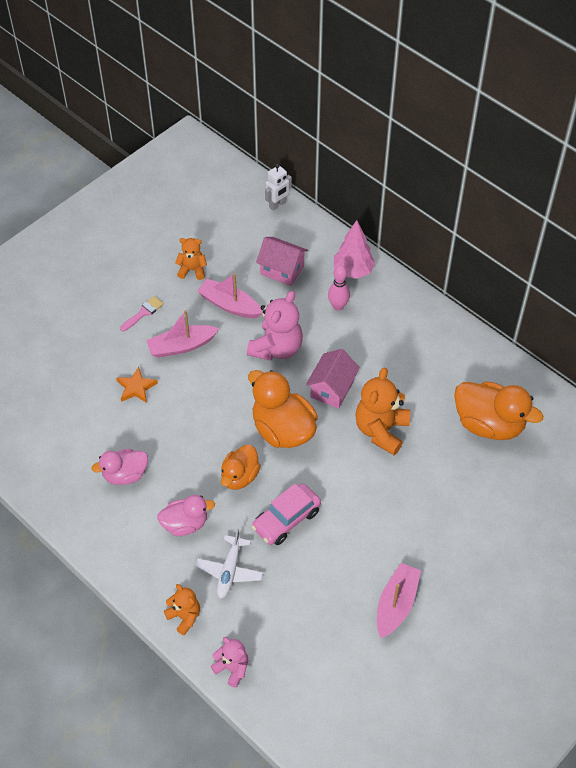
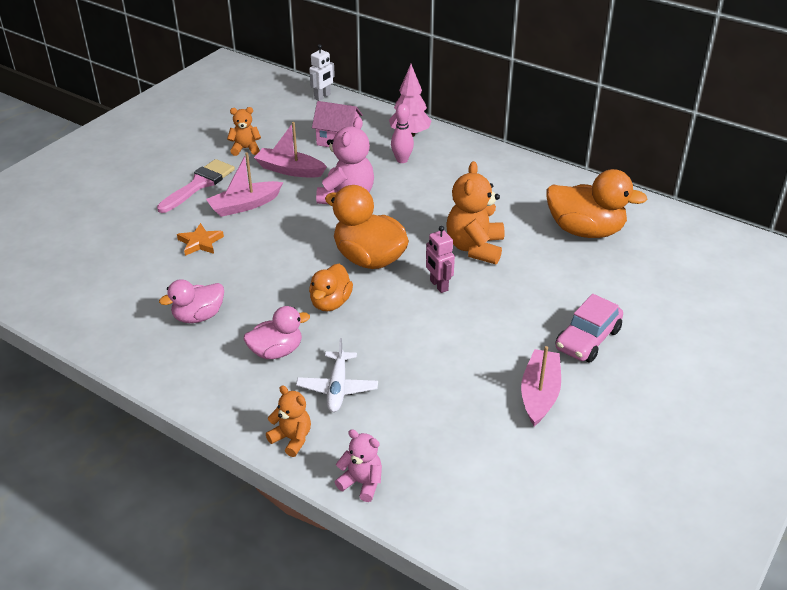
camera: 10 degrees left, 15 degrees down
pink brush [120,296,164,331] -> pink brush [157,159,235,213], size x1.75
pink car [251,483,321,545] -> pink car moved to [556,294,623,362]
pink house [306,349,360,409] -> none
none -> pink robot [426,226,455,293]

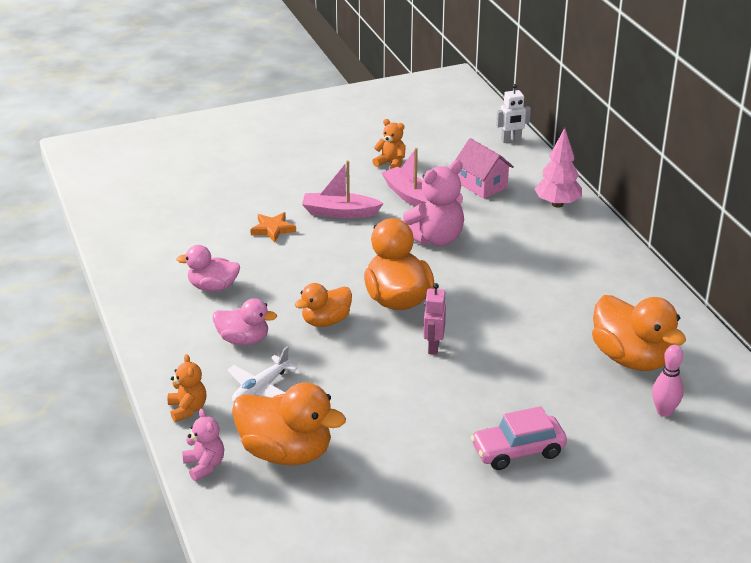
camera: 35 degrees right, 5 degrees down
pink brush [157,159,235,213] -> none
pink bowling pin [391,104,414,163] -> pink bowling pin moved to [652,345,683,417]
orange teddy bear [447,161,504,264] -> none
pink boat [521,346,561,426] -> none
none -> orange duck [232,382,346,465]

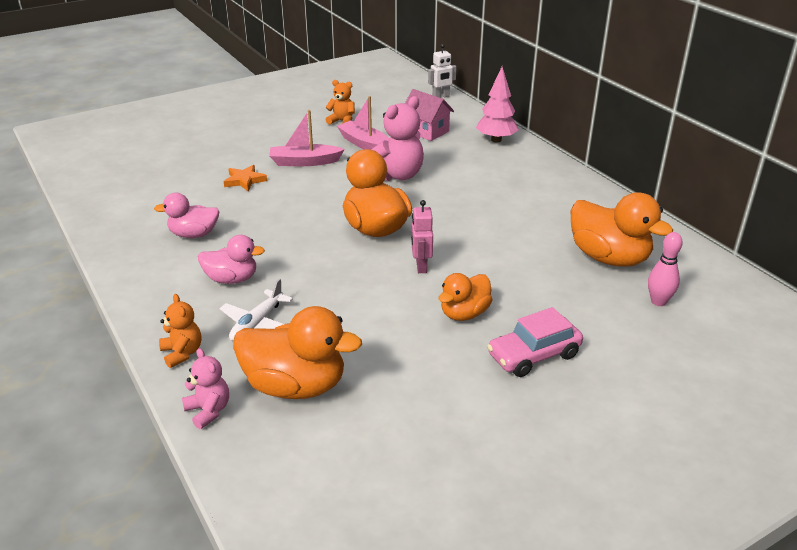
camera: 10 degrees left, 0 degrees up
orange duck [295,283,352,327] -> orange duck moved to [439,273,492,321]

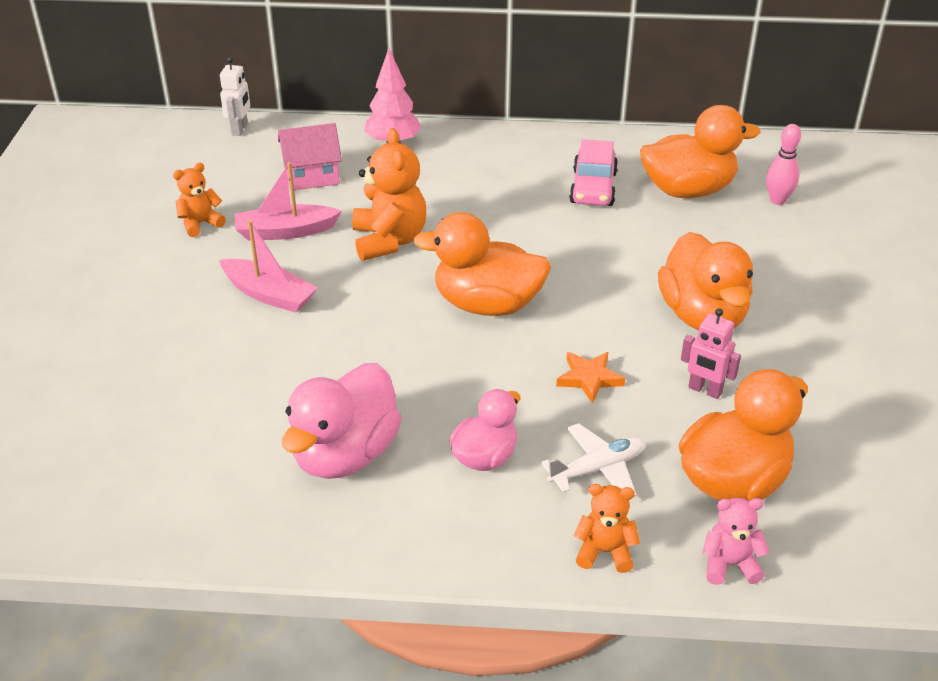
camera: 55 degrees left, 5 degrees up
pink duck [154,193,219,238] -> pink duck [282,363,402,479], size x1.64
white plane [220,278,293,342] -> white plane turned 90 degrees counterclockwise [541,423,646,497]
orange star [223,165,267,191] -> orange star moved to [556,352,625,403]
pink boat [269,110,345,166] -> pink boat turned 90 degrees counterclockwise [219,221,318,313]
pink teddy bear [371,96,424,181] -> orange teddy bear [352,128,426,261]
pink robot [411,200,433,273] -> pink robot moved to [681,308,741,399]
orange duck [439,273,492,321] -> orange duck [658,232,753,330], size x1.64
pink car [487,307,583,377] -> pink car moved to [569,139,618,206]

